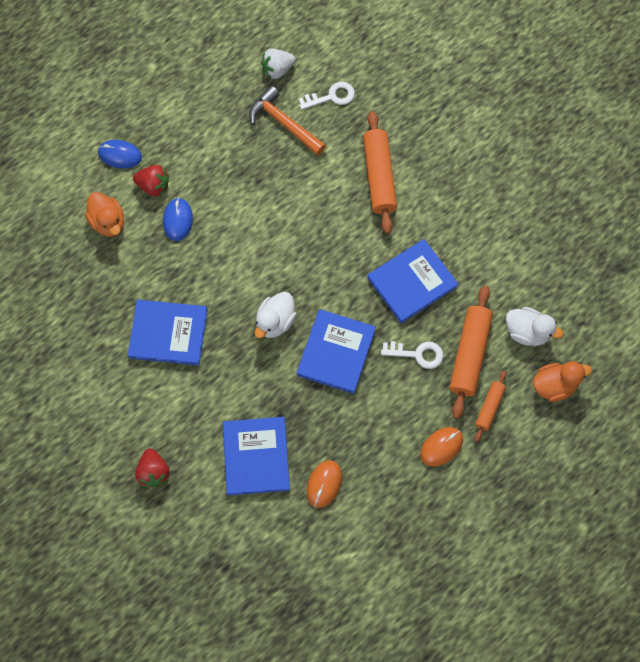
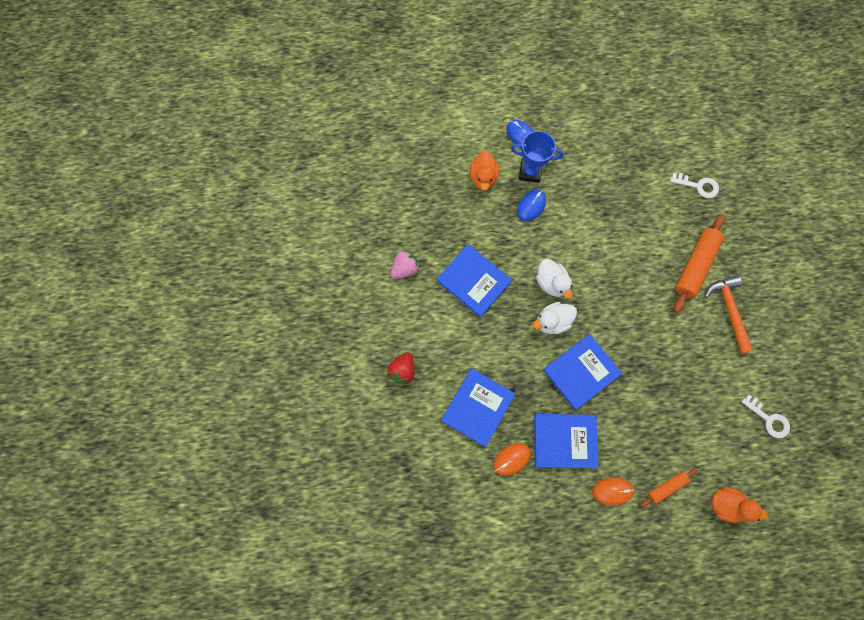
camera: 35 degrees right, 5 degrees up
red strawberry [133,165,169,196] -> blue trophy [511,131,564,183]
orange hammer [249,86,326,156] -> orange hammer moved to [705,276,753,353]
white strawberry [261,49,296,79] -> none
blue book [367,239,458,323] -> blue book moved to [534,414,599,468]
white key [381,341,444,369] -> white key moved to [742,394,790,438]
orange rolling pin [449,285,493,419] -> none
white duck [506,307,564,346] -> white duck moved to [536,259,573,299]
none -> pink strawberry [390,250,420,279]

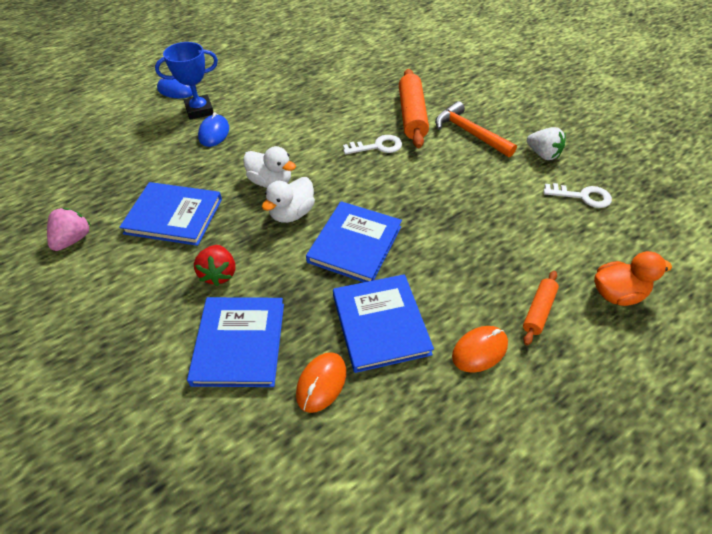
camera: 30 degrees left, 25 degrees down
red strawberry [387,352,414,384] -> red strawberry moved to [194,245,235,286]
orange duck [470,150,499,191] -> none
blue book [534,414,599,468] -> blue book turned 75 degrees counterclockwise [333,274,434,373]
white key [670,173,719,198] -> white key moved to [343,135,402,154]
none -> white strawberry [527,127,566,160]

